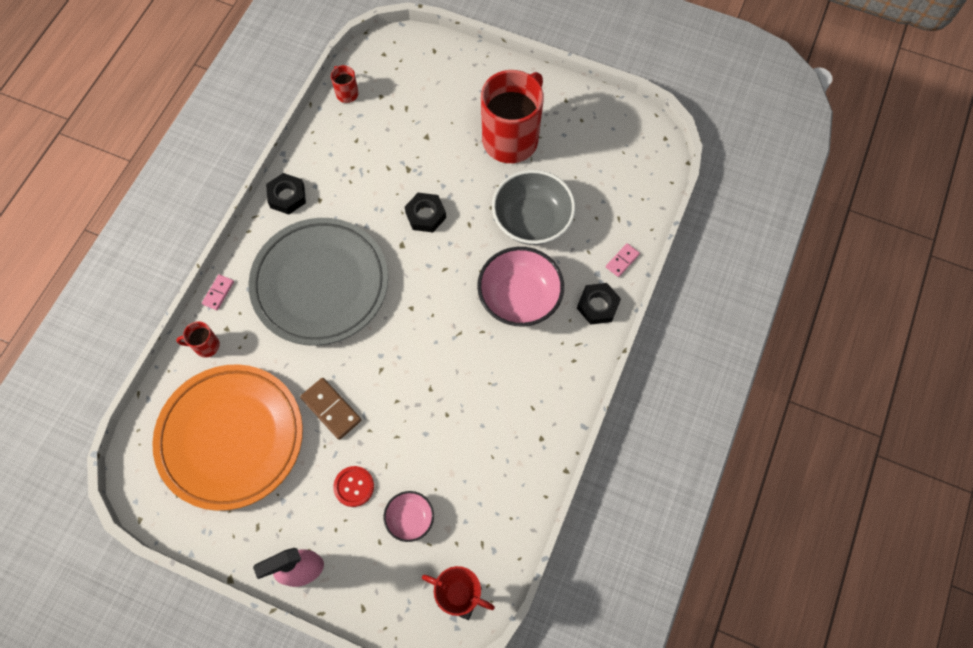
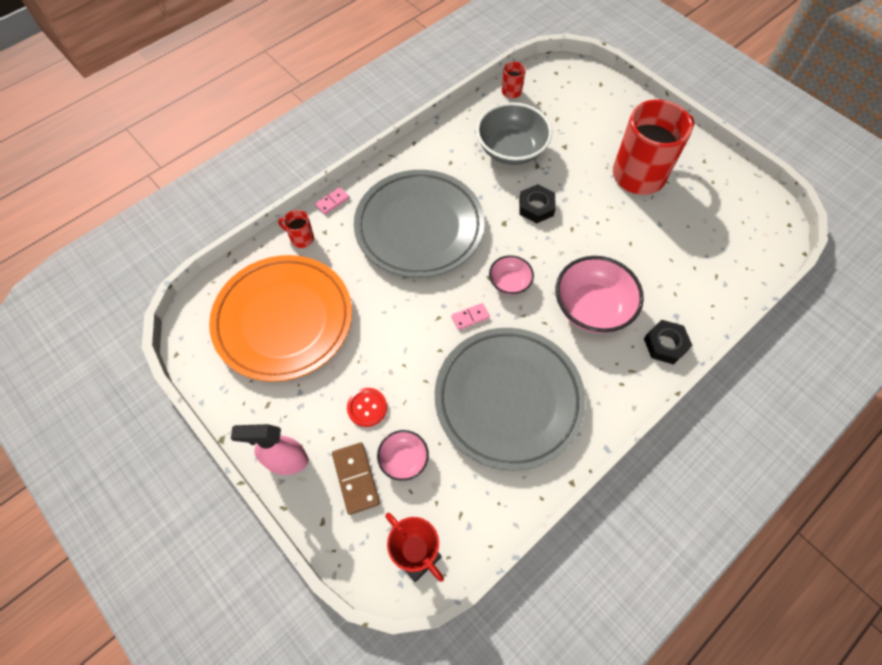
camera: 25 degrees right, 5 degrees down
black nut [266,173,306,215] -> none
brown domino [300,378,361,440] -> brown domino moved to [332,442,380,515]
grey bowl [492,170,576,245] -> grey bowl moved to [476,102,552,165]
pink domino [606,243,640,277] -> pink domino moved to [451,303,490,330]
none -> grey plate [435,328,586,471]
none -> pink bowl [489,255,534,295]

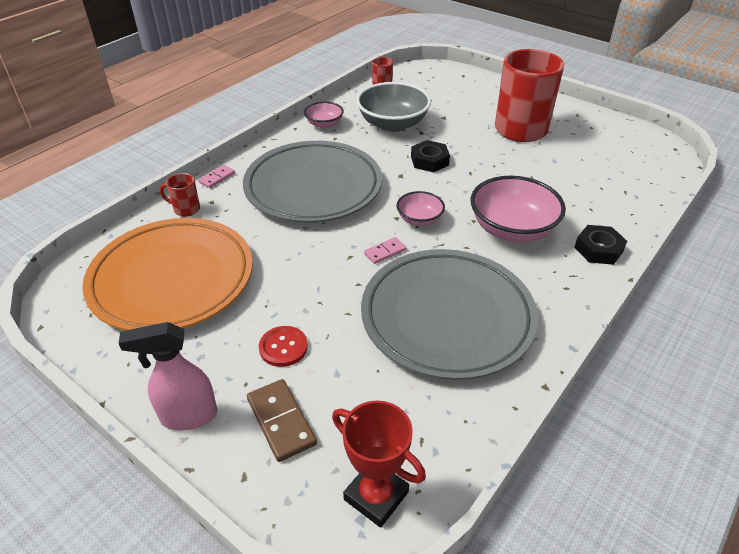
camera: 10 degrees left, 20 degrees down
pink bowl [377,430,429,481] -> pink bowl moved to [304,102,344,128]

